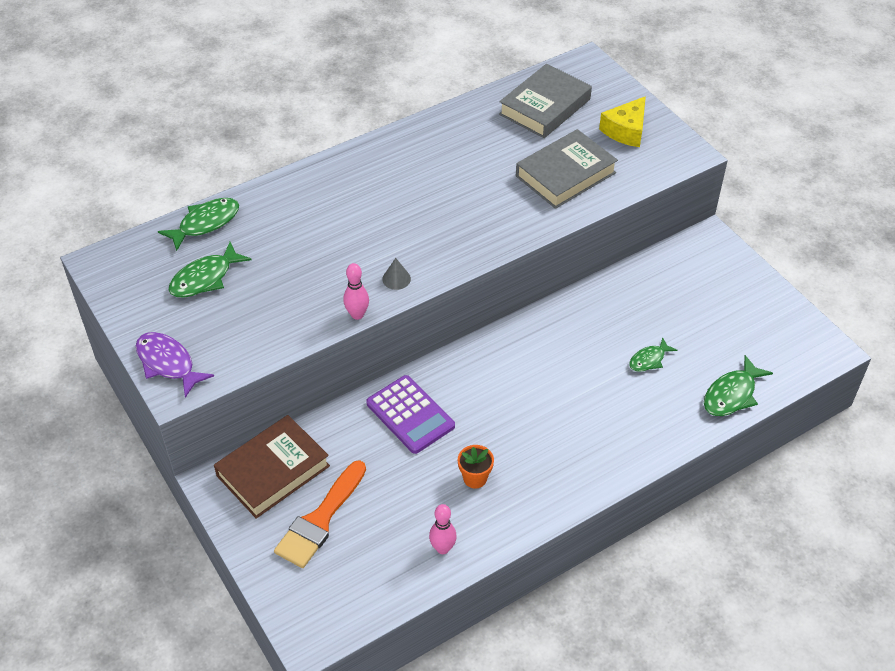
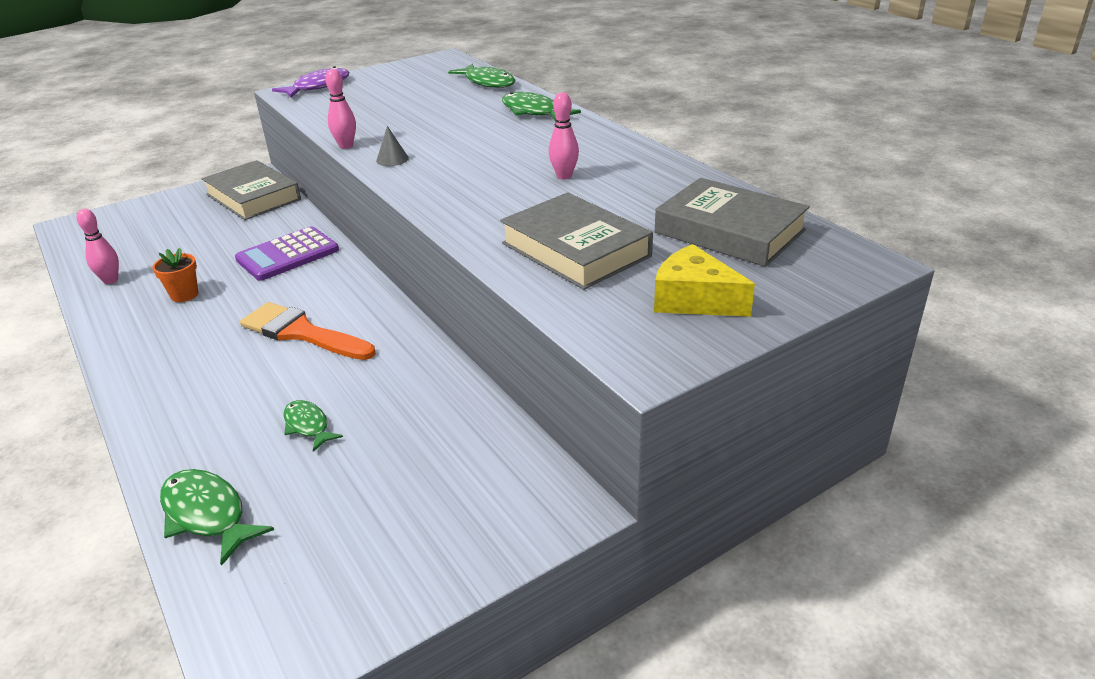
camera: 90 degrees right, 15 degrees down
green fish [169,242,252,297] -> green fish moved to [502,92,581,122]
brown book [214,415,330,519] -> grey book [202,160,301,220]
orange brush [274,460,366,568] -> orange brush moved to [240,302,375,360]
none -> pink bowling pin [549,92,579,179]

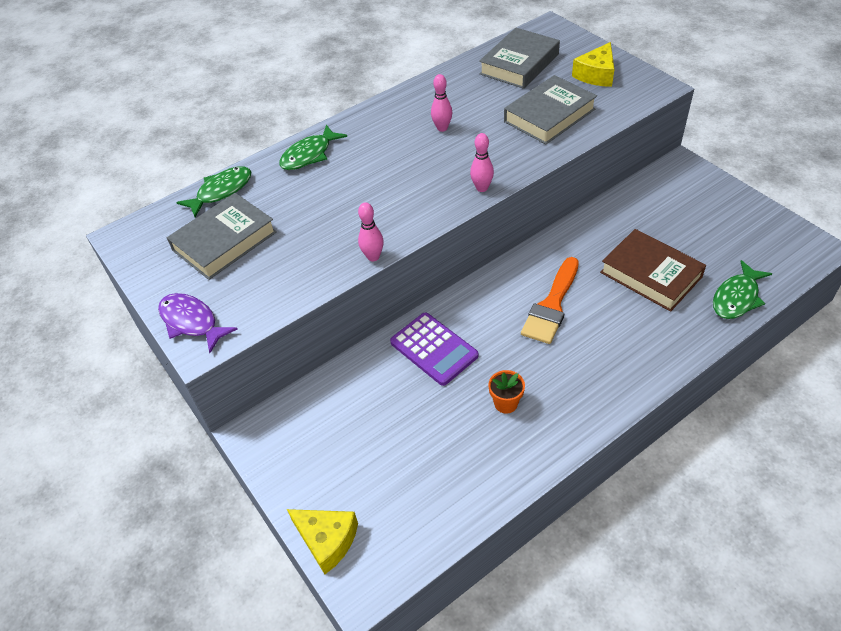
camera: 90 degrees left, 15 degrees up
pink bowling pin [77,209,119,284] -> pink bowling pin moved to [470,133,494,192]
grey book [202,160,301,220] -> grey book moved to [167,193,277,280]
green fish [283,400,343,452] -> brown book [600,229,706,312]
grey cone [376,126,409,166] -> none
none -> yellow cheese [287,509,358,574]

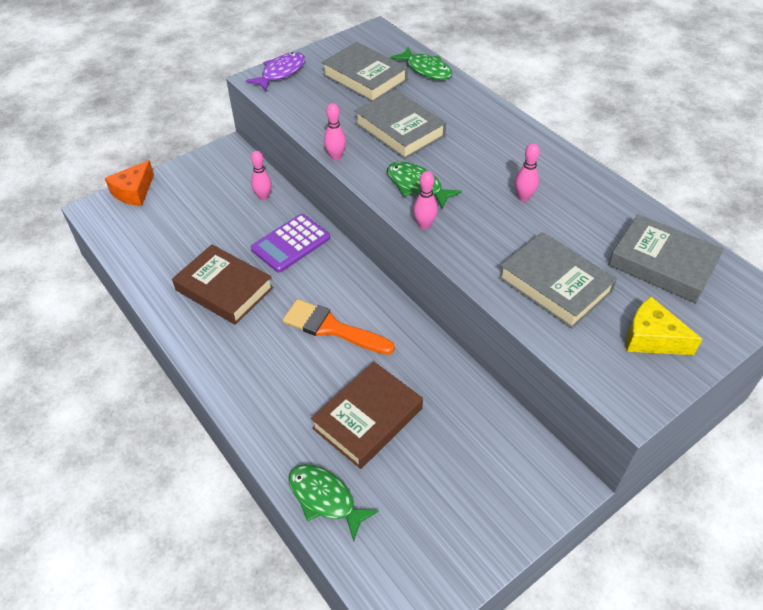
camera: 85 degrees right, 0 degrees up
green fish [279,125,347,170] -> green fish moved to [387,162,462,209]
yellow cheese [287,509,358,574] -> orange cheese [105,160,154,206]
orange flower pot [488,370,525,414] -> brown book [172,244,273,325]
none -> pink bowling pin [251,151,272,200]
none -> grey book [355,90,446,159]

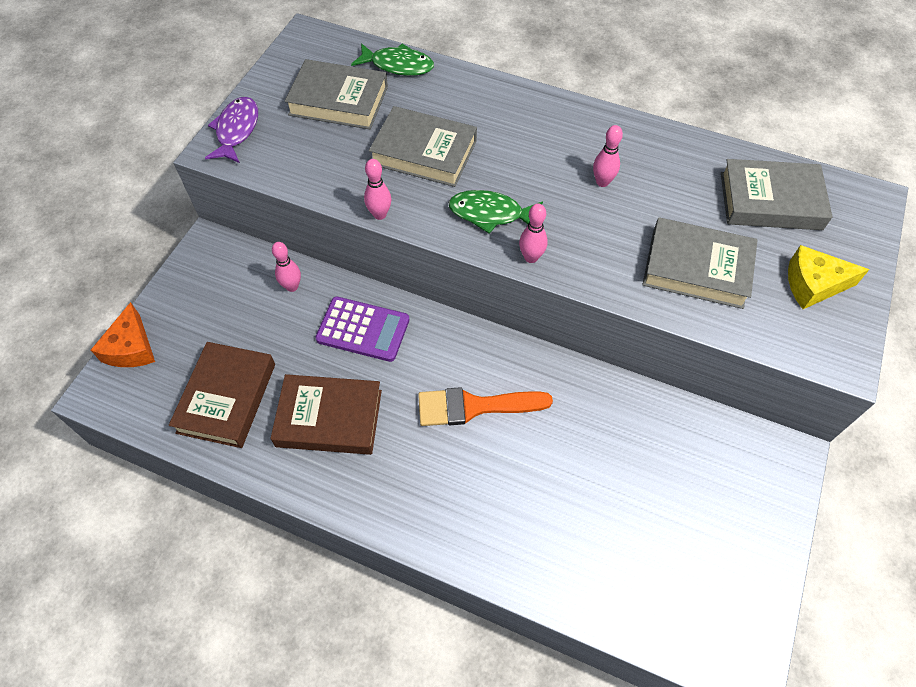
camera: 30 degrees left, 10 degrees up
purple calculator [251,214,330,273] -> purple calculator turned 90 degrees counterclockwise [315,297,410,362]
green fish [289,464,379,541] -> none
brown book [311,362,423,469] -> brown book moved to [169,342,275,448]

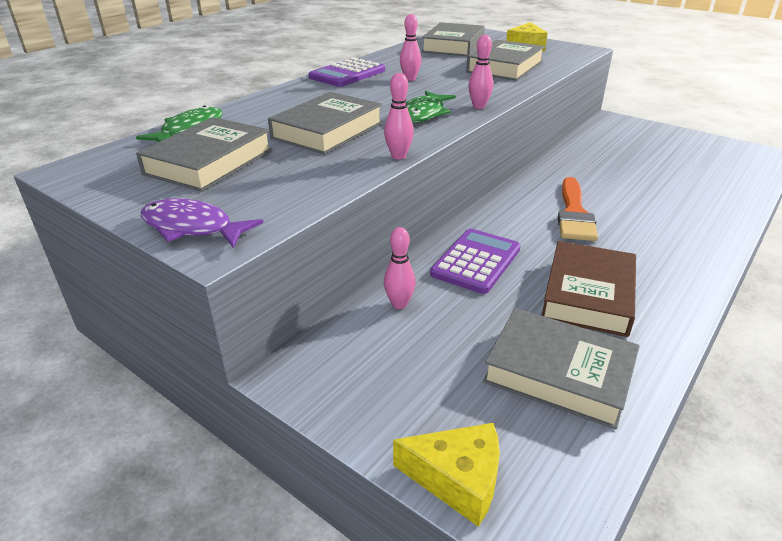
camera: 75 degrees left, 25 degrees down
orange cheese [91,302,155,367] -> yellow cheese [393,423,500,527]
brown book [169,342,275,448] -> grey book [483,308,640,429]
none -> purple calculator [308,57,385,87]

